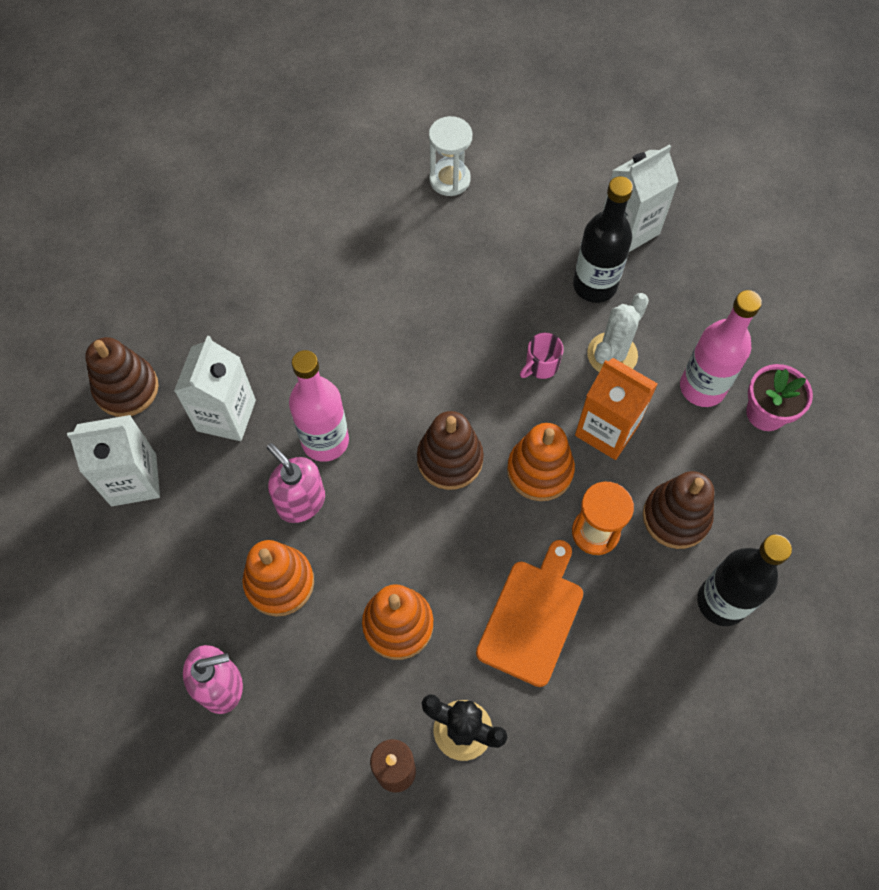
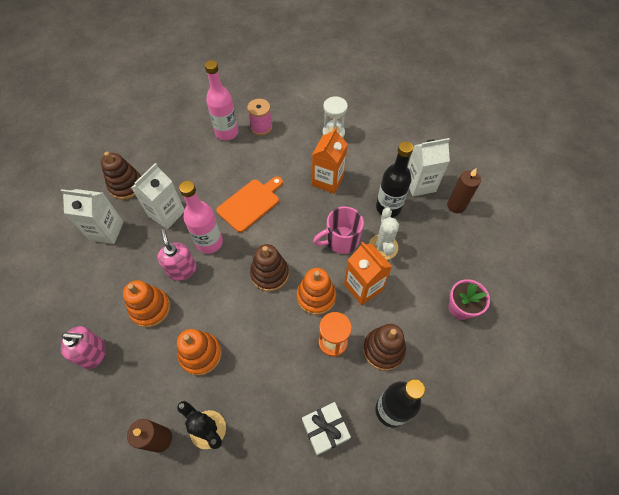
camera: 20 degrees right, 5 degrees down
orange cutting board [476,540,583,687] -> orange cutting board moved to [216,176,283,232]
pink mug [520,333,564,379] -> pink mug [313,206,364,254], size x1.73
white cactus [587,293,649,372] -> white cactus turned 60 degrees counterclockwise [369,208,399,260]
pink bottle [680,290,762,407] -> pink bottle moved to [205,60,238,141]
none -> pink spool [247,99,272,136]
none -> white gift [302,402,351,455]
none -> orange carton [312,127,348,194]
none -> brown candle [447,169,481,213]

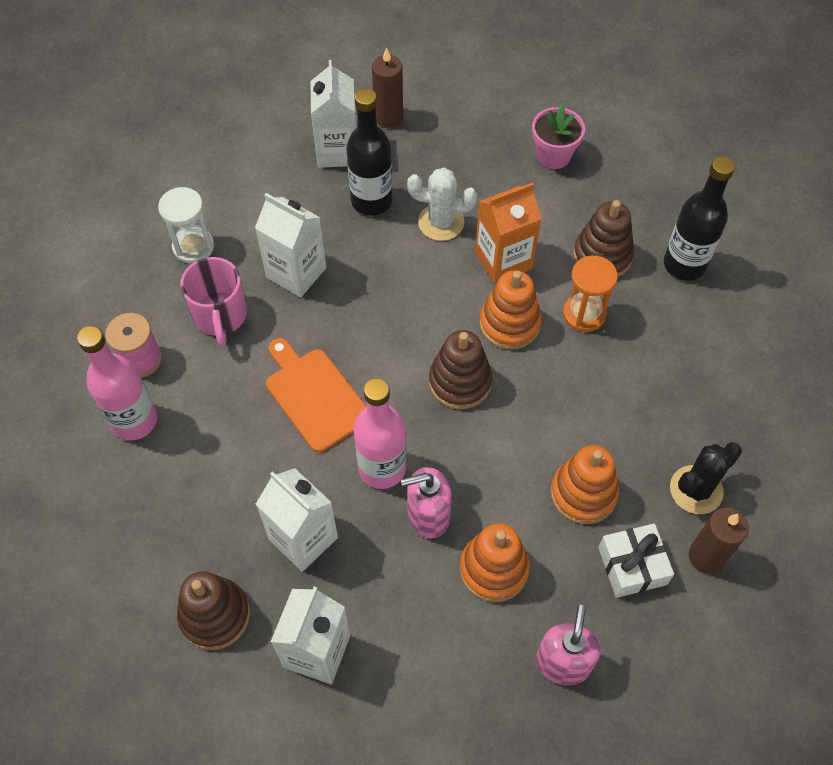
camera: 80 degrees left, 0 degrees up
white gift [302,402,351,455] -> white gift moved to [598,523,674,598]
orange carton [312,127,348,194] -> white carton [255,193,326,297]
pink mug [313,206,364,254] -> pink mug moved to [180,257,247,346]

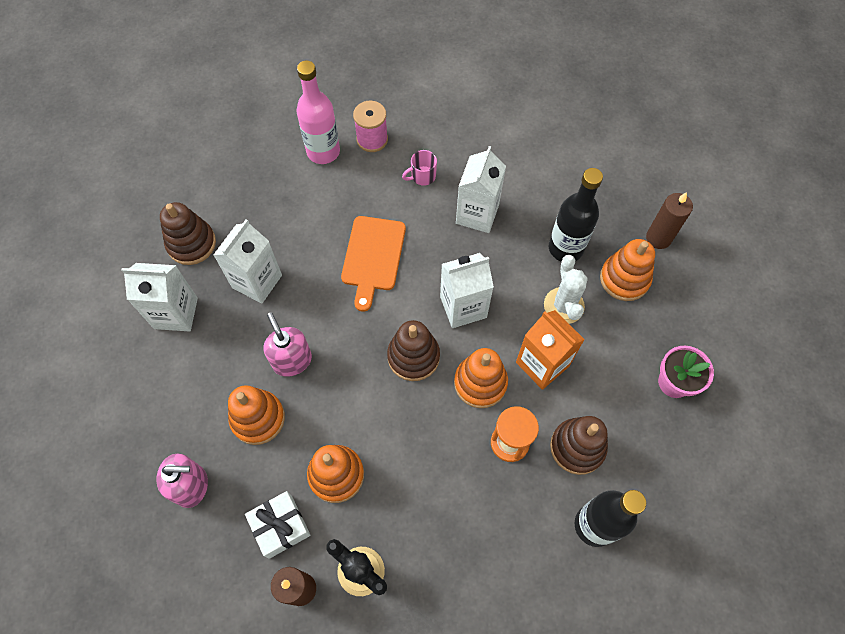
camera: 75 degrees right, 5 degrees up
white hourglass [158,187,214,264] -> none
pink mug [180,257,247,346] -> pink mug [402,150,437,186], size x0.58
orange cutting board [266,338,367,452] -> orange cutting board turned 150 degrees clockwise [341,216,406,312]
white carton [310,60,357,168] -> white carton moved to [440,253,494,328]
pink bottle [353,378,406,489] -> none
none -> orange stacking toy [600,239,655,301]

